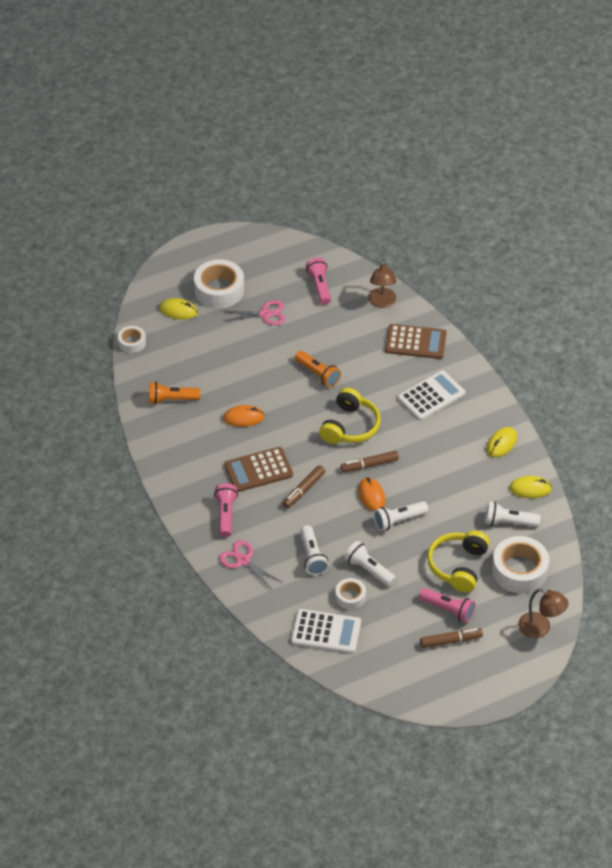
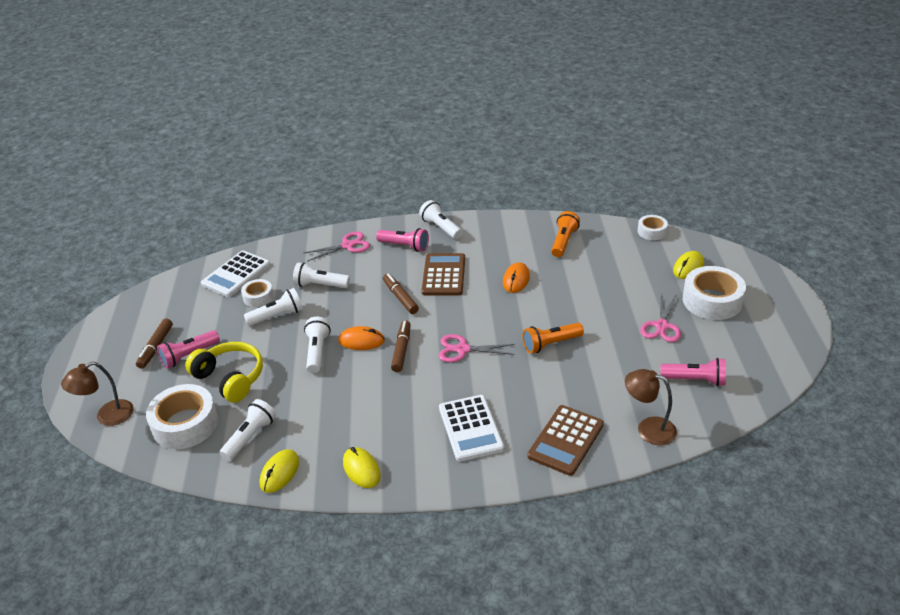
camera: 115 degrees right, 10 degrees down
yellow headphones [319,388,381,444] -> pink scissors [439,334,515,362]
none -> white flashlight [419,200,463,239]

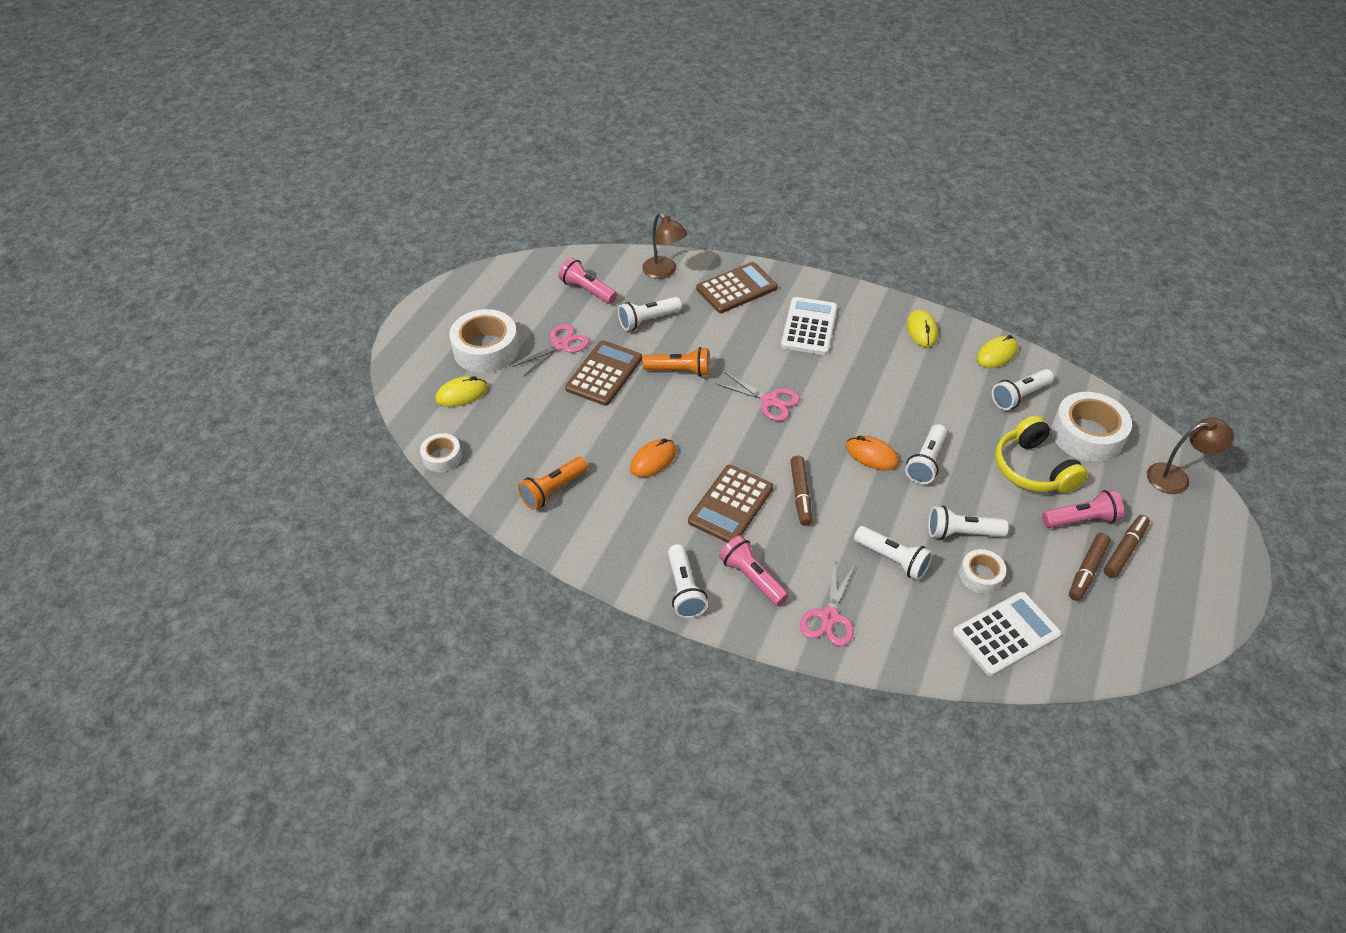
camera: 155 degrees left, 10 degrees up
pink scissors [304,231,370,262] -> pink scissors turned 75 degrees counterclockwise [800,561,854,646]
brown marker [391,320,411,372] -> brown marker moved to [1069,533,1111,601]
none -> brown calculator [565,340,642,406]
none -> white flashlight [618,297,682,331]

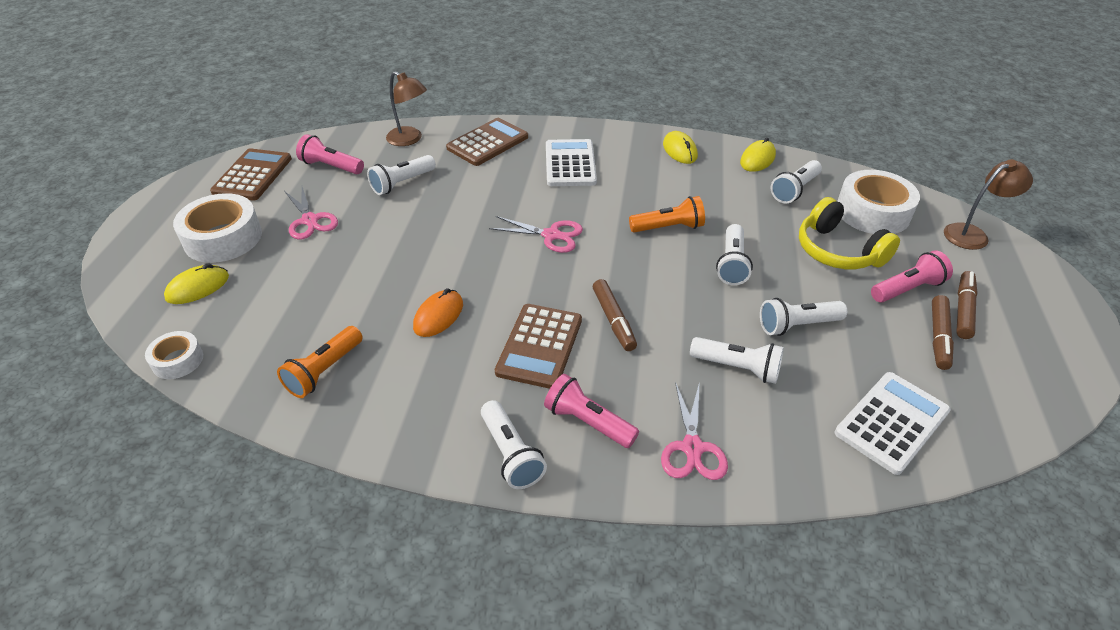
camera: 15 degrees left, 5 degrees down
pink scissors [512,324,589,377] -> pink scissors turned 120 degrees clockwise [284,187,338,240]
brown calculator [565,340,642,406] -> brown calculator moved to [210,148,292,201]
orange flashlight [643,347,710,377] -> orange flashlight moved to [629,196,705,233]
orange mouse [846,435,899,470] -> none
white tape [959,549,1006,594] -> none

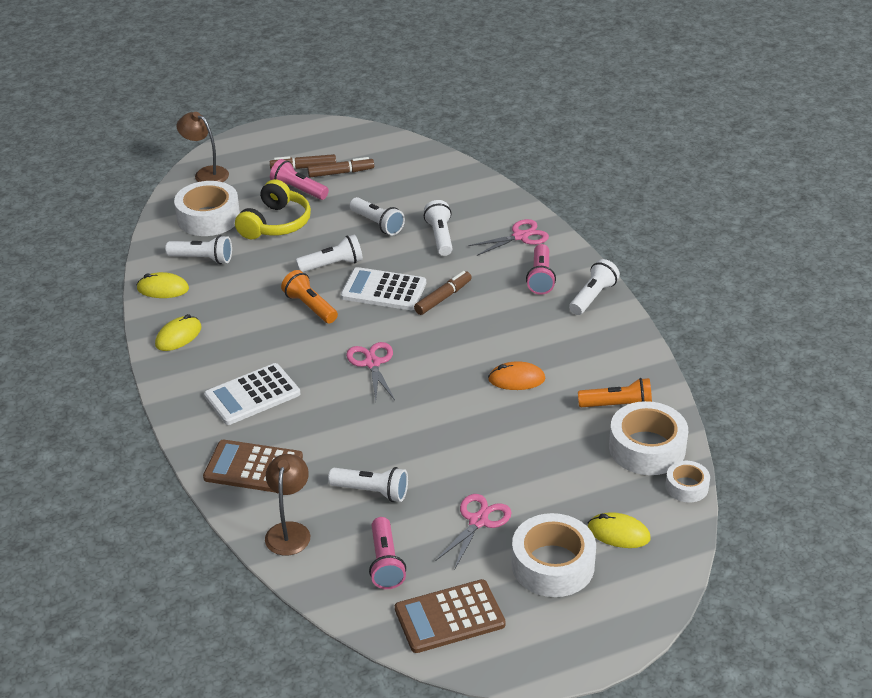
camera: 120 degrees left, 5 degrees down
brown calculator [495,304,582,389] -> none
white calculator [835,372,951,475] -> white calculator moved to [341,267,426,310]
none -> white tape [609,401,688,475]

